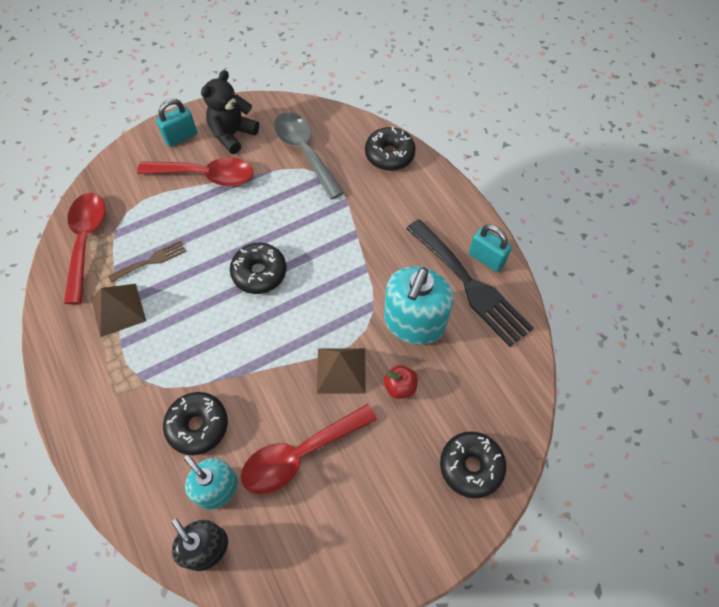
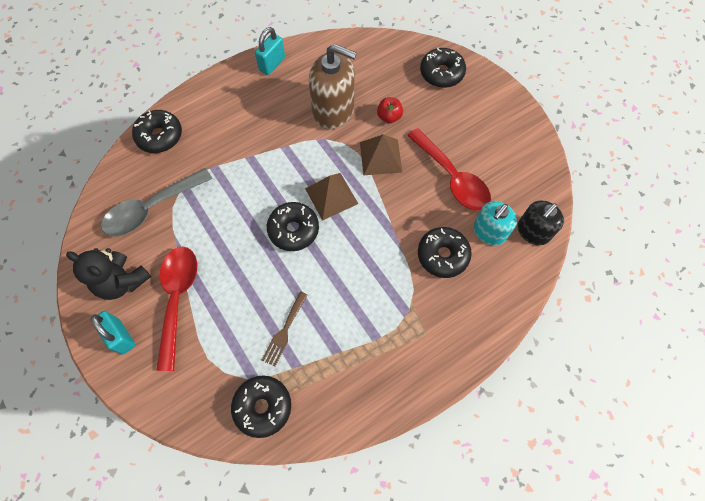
camera: 95 degrees left, 5 degrees up
red spoon [64,193,105,304] -> black donut [231,376,291,438]
brown pyramid [91,284,146,337] -> brown pyramid moved to [305,173,358,221]
brown fork [108,240,186,283] -> brown fork turned 120 degrees counterclockwise [262,291,308,367]
turquoise soap dispenser [384,266,454,345] -> brown soap dispenser [309,44,357,129]
black fork [406,219,534,347] -> none

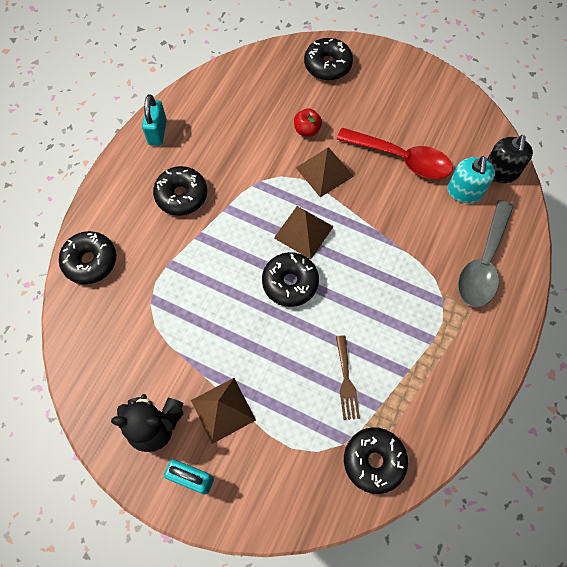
camera: 30 degrees left, 0 degrees up
grey spoon [101,168,213,236] -> grey spoon moved to [458,200,514,308]
red spoon [156,246,197,371] -> brown pyramid [191,378,256,444]
brown soap dispenser [309,44,357,129] -> none
black donut [418,227,472,278] -> black donut moved to [153,166,207,216]

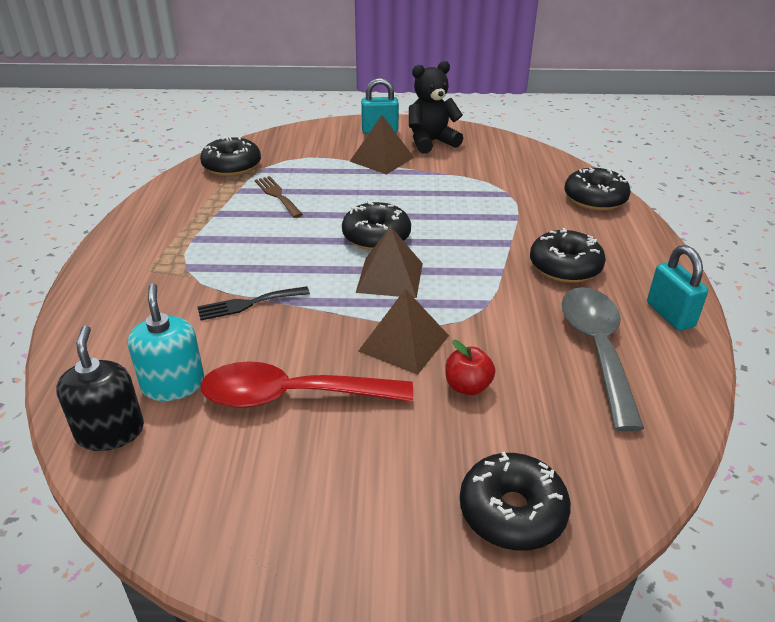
camera: 155 degrees right, 30 degrees down
grey spoon [458,200,514,308] -> grey spoon moved to [562,287,644,432]
none -> black fork [197,286,310,320]

